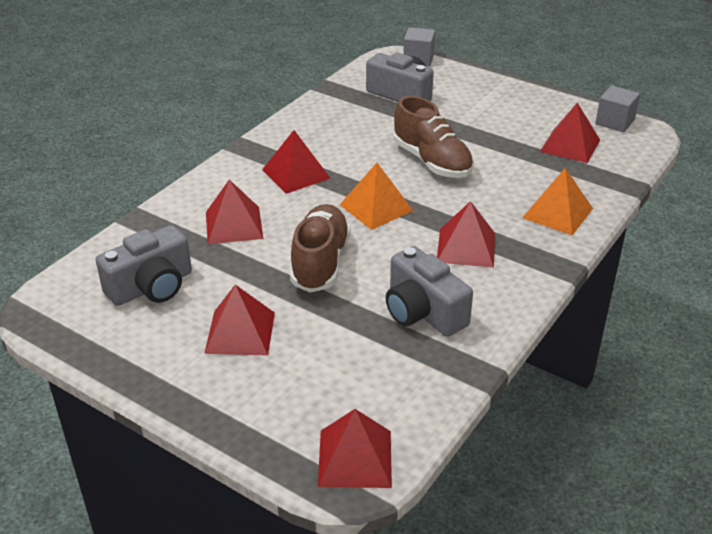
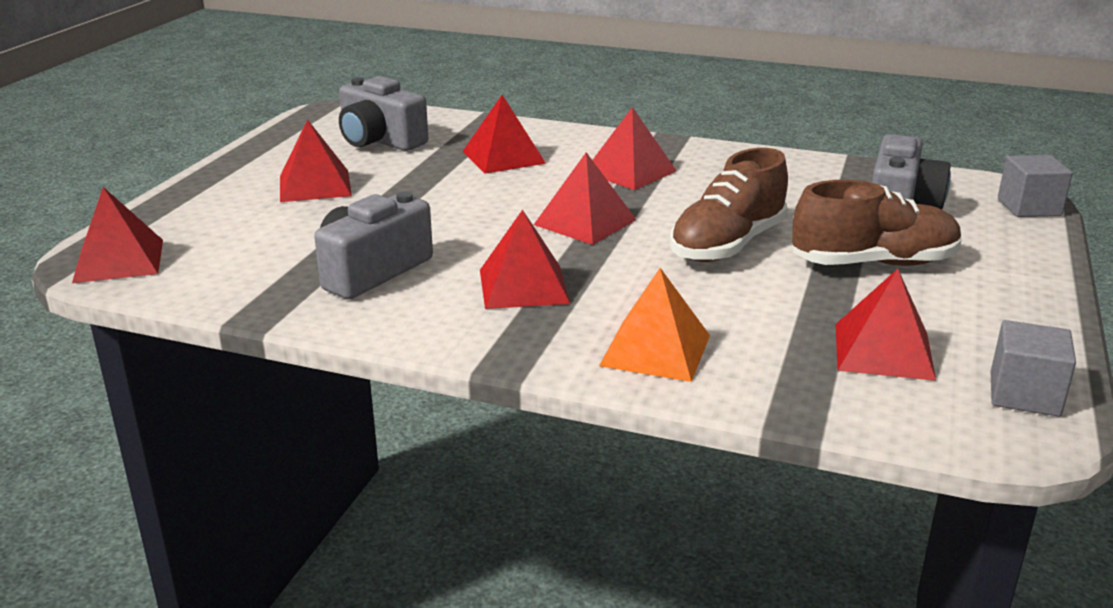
camera: 75 degrees right, 10 degrees down
brown shoe [290,204,350,293] -> brown shoe moved to [792,180,962,266]
orange pyramid [340,163,413,230] -> red pyramid [534,152,636,245]

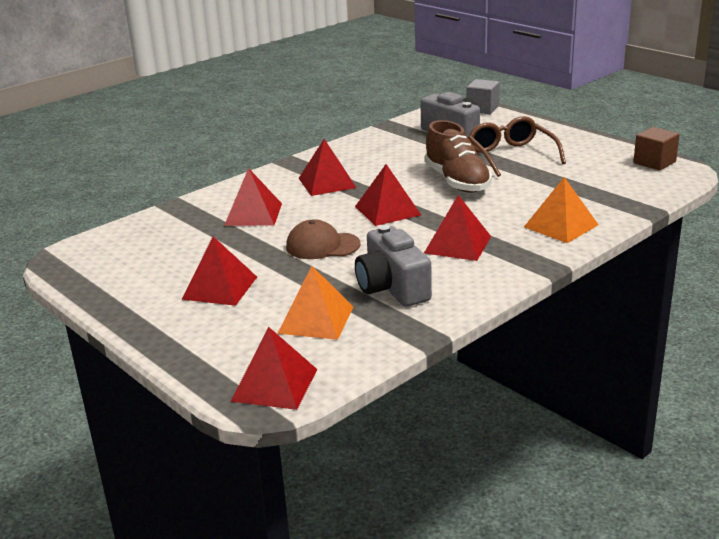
camera: 60 degrees left, 0 degrees up
grey camera [339,76,428,151] -> none
brown shoe [792,180,962,266] -> brown glasses [467,116,566,177]
red pyramid [835,269,936,381] -> none
grey cube [991,320,1076,417] -> brown cube [633,127,679,171]
none -> orange pyramid [277,266,353,340]
none -> brown cap [286,219,361,259]

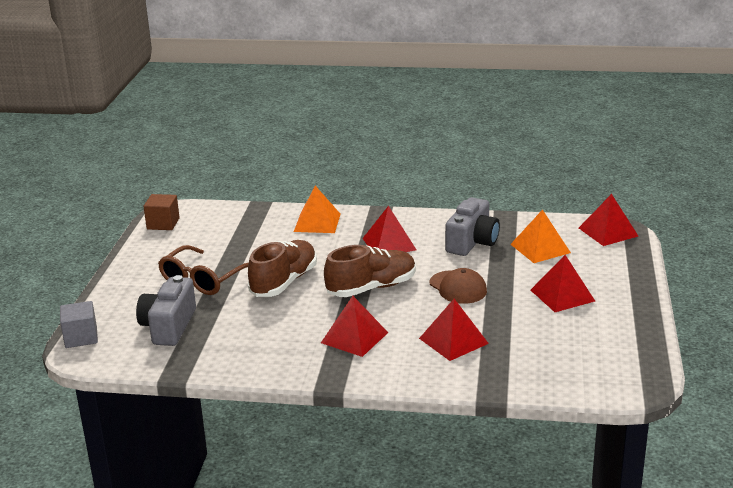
camera: 130 degrees left, 0 degrees up
red pyramid [355,164,421,226] -> brown shoe [324,245,416,297]

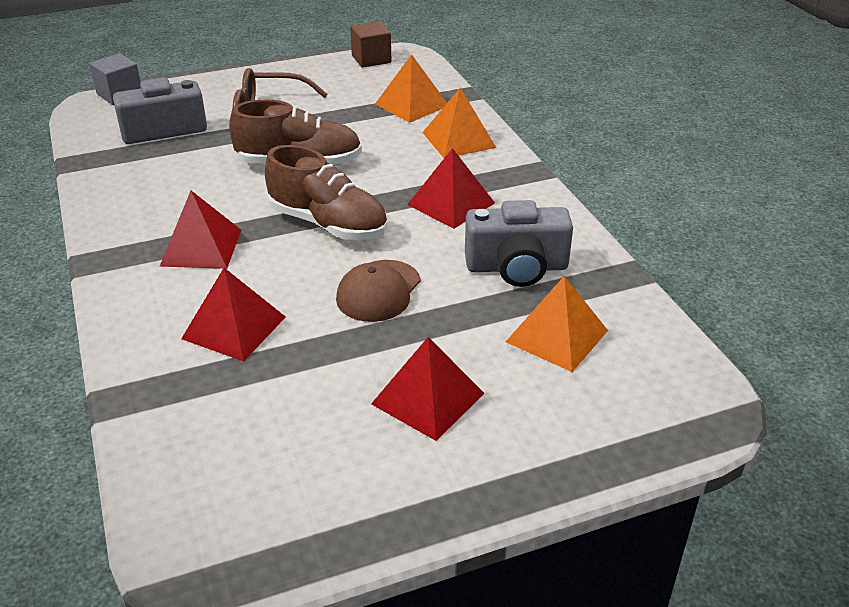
camera: 60 degrees right, 10 degrees up
red pyramid [579,194,638,246] -> none
none -> orange pyramid [375,54,447,123]

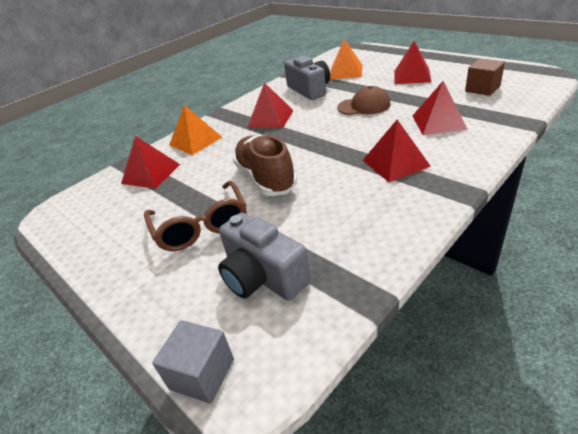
camera: 110 degrees left, 0 degrees up
brown shoe [265,145,387,240] -> none
brown cube [350,21,392,68] -> brown cube moved to [465,59,505,96]
orange pyramid [375,54,447,123] -> red pyramid [121,136,180,189]

